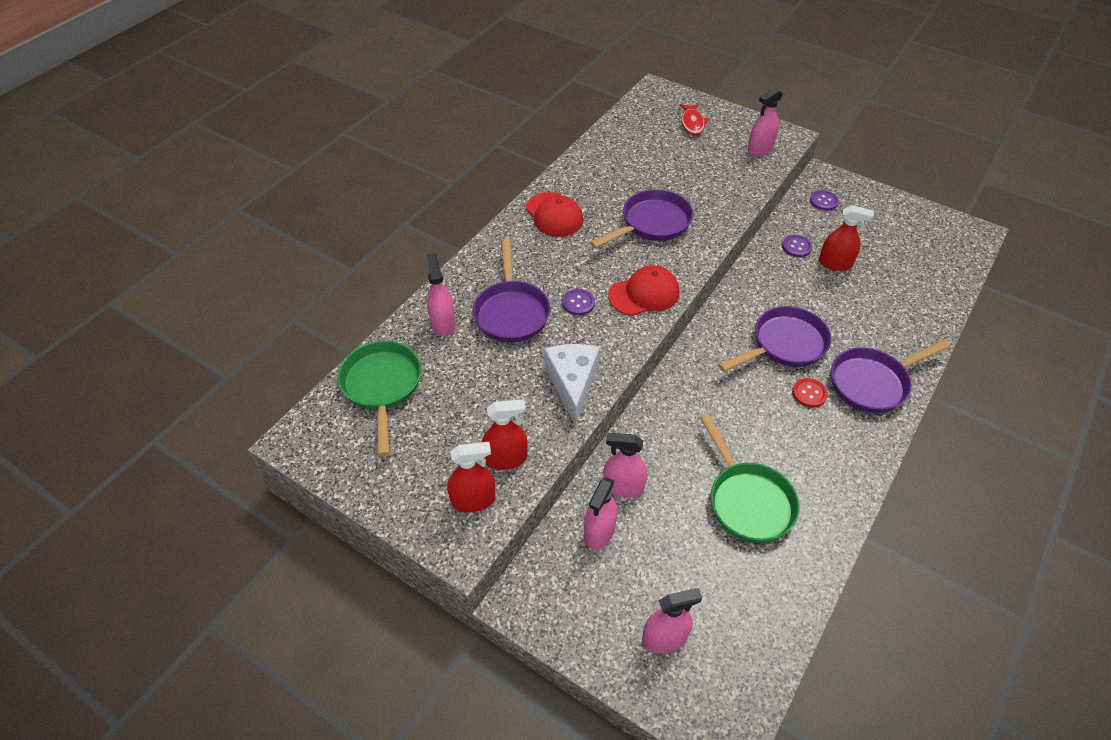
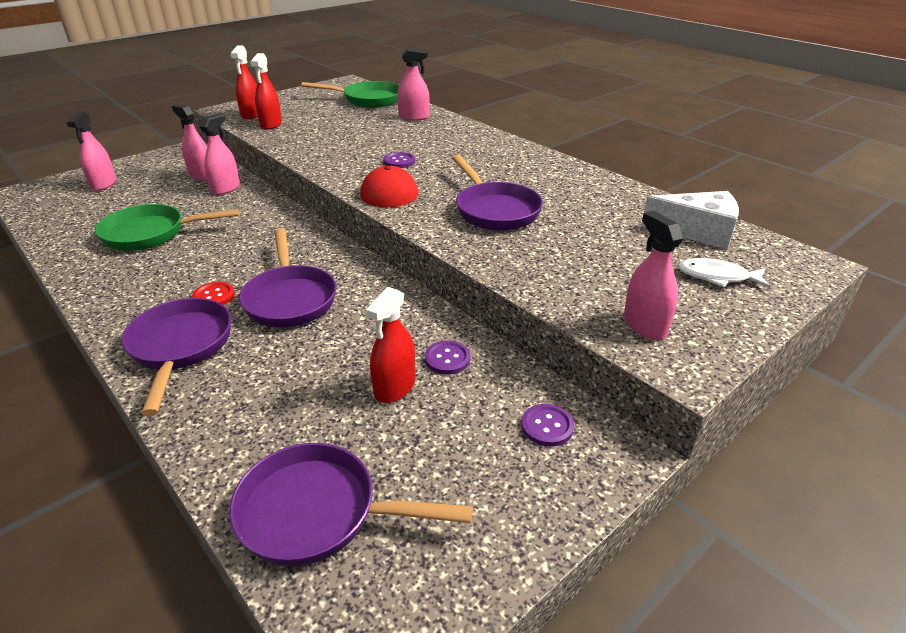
camera: 105 degrees right, 15 degrees down
purple pan [473,238,550,343] -> purple pan moved to [229,443,473,566]
red cap [526,192,584,237] -> none
white cheese [544,344,600,425] -> white cheese moved to [641,191,739,249]
red fish [679,104,709,135] -> white fish [678,258,771,288]

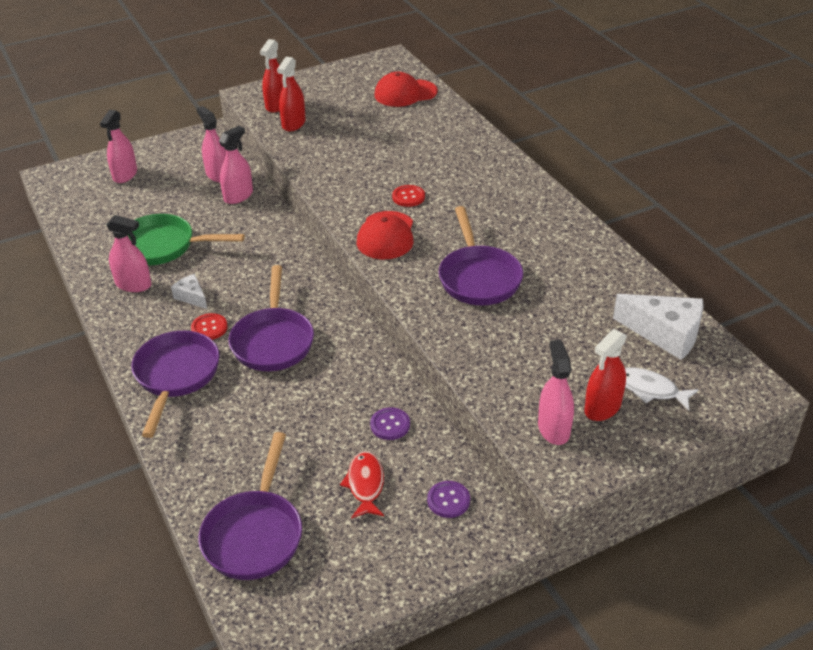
camera: 15 degrees right, 5 degrees up
purple pan [229,443,473,566] -> purple pan turned 105 degrees counterclockwise [198,432,302,580]
green pan [301,81,399,108] -> red cap [374,72,438,107]
red spray bottle [366,287,416,403] -> red spray bottle moved to [584,329,627,421]
purple button [383,152,415,168] -> red button [392,185,425,207]
pink spray bottle [397,48,430,121] -> pink spray bottle moved to [106,215,152,292]
none -> white cheese [171,274,207,309]
none -> red fish [340,451,384,519]

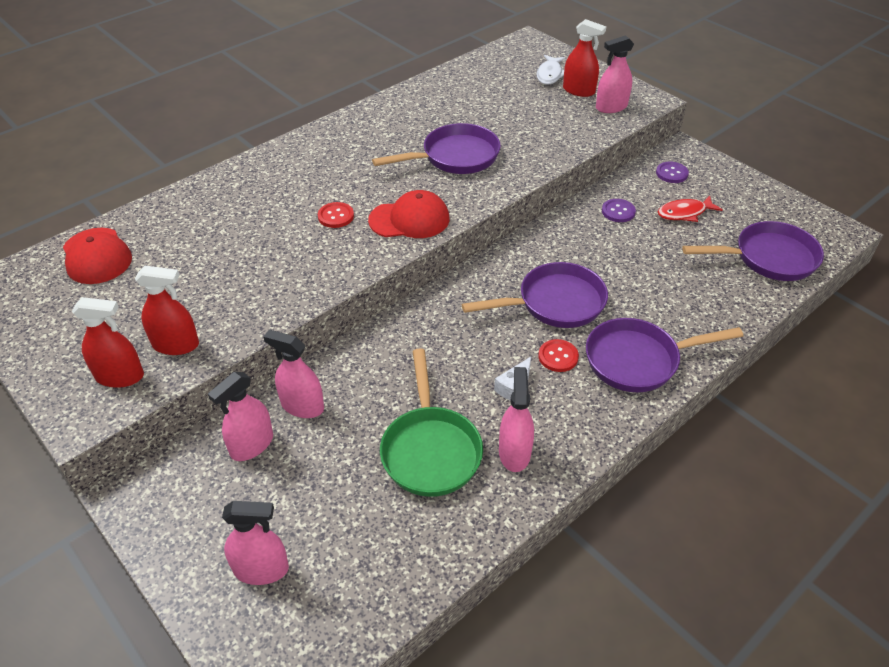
camera: 105 degrees left, 5 degrees up
white cheese [613,294,703,360] -> none

